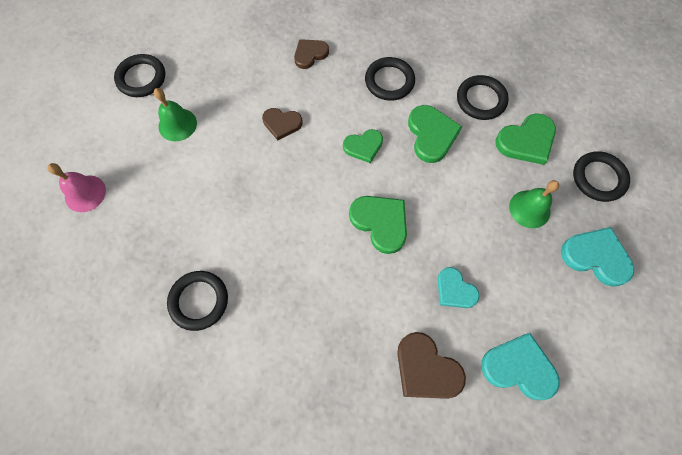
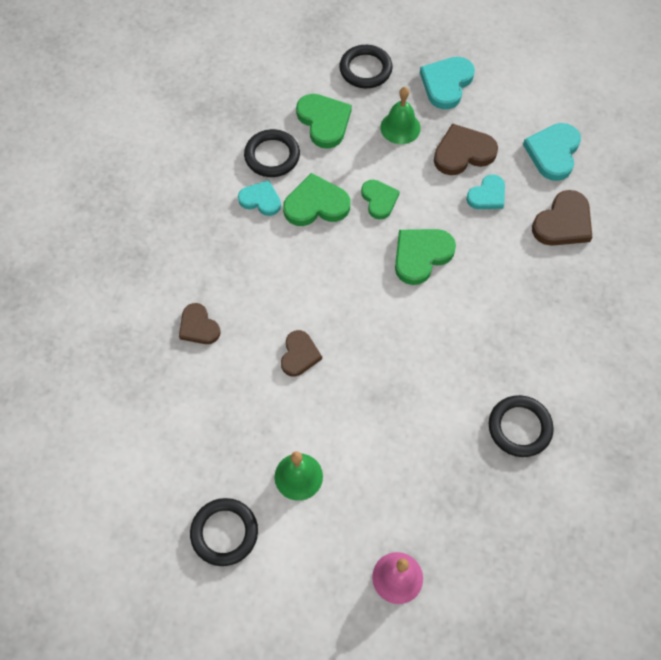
camera: 90 degrees left, 5 degrees down
green heart [343,129,383,163] -> green heart moved to [361,180,400,220]
black ring [365,57,415,101] -> none
none -> turquoise heart [238,180,281,216]
none -> brown heart [434,124,498,175]

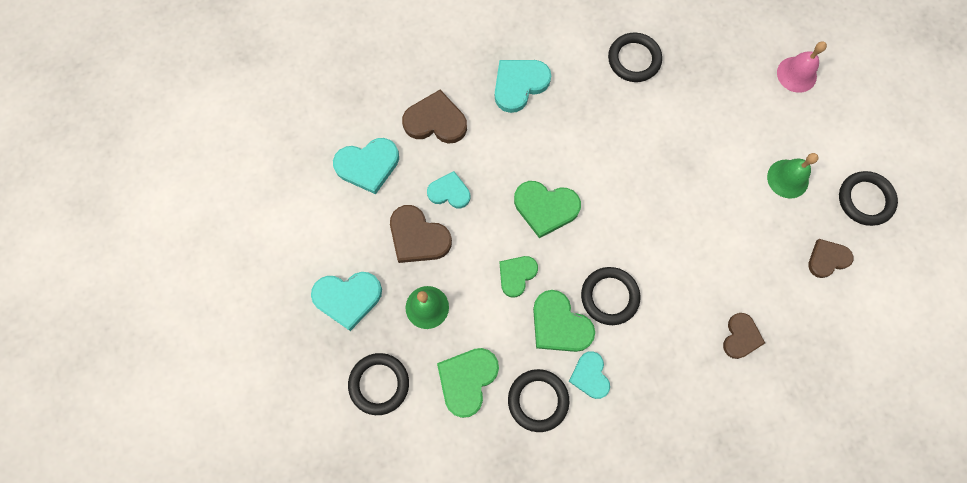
camera: 125 degrees left, 10 degrees up
brown heart [281,330,322,376] -> brown heart moved to [808,239,853,278]
none -> turquoise heart [495,60,551,113]
none -> black ring [581,267,640,325]

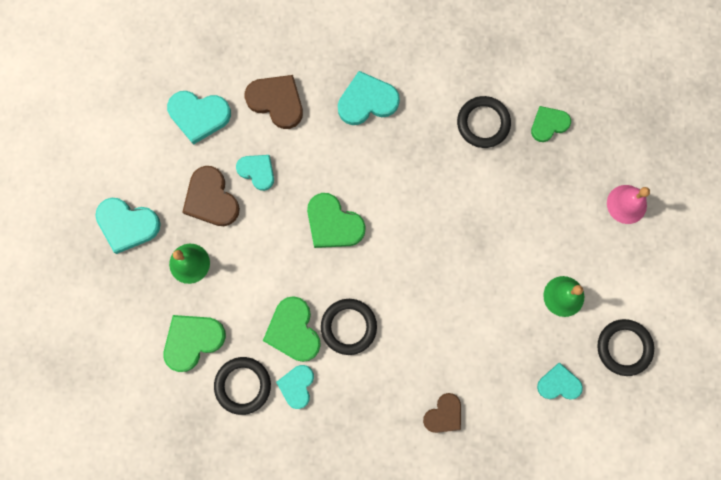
camera: 25 degrees right, 5 degrees up
black ring [348,353,409,415] -> none
green heart [500,256,538,298] -> green heart moved to [531,106,571,142]
brown heart [808,239,853,278] -> turquoise heart [537,363,583,400]

